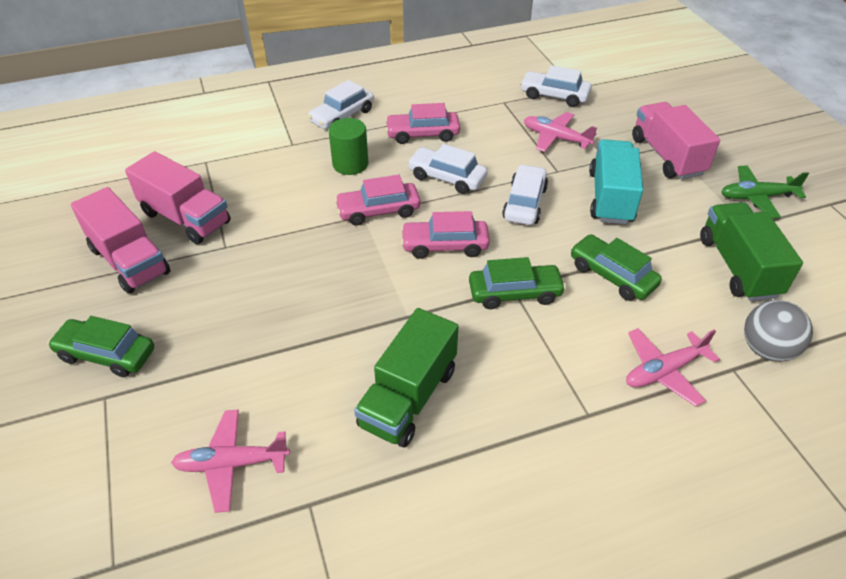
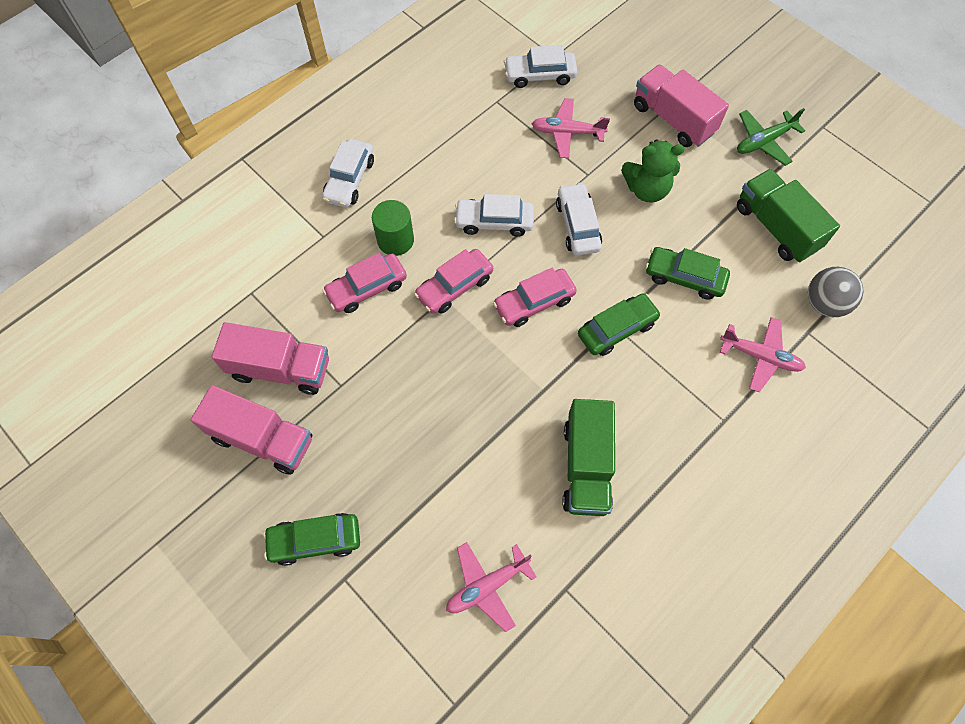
camera: 25 degrees left, 20 degrees up
pink car [385,103,460,144] -> pink car moved to [322,253,407,313]
turquoise truck [589,139,643,224] -> green teddy bear [621,139,685,203]
pink plane [626,328,720,407] -> pink plane turned 105 degrees counterclockwise [720,317,806,392]

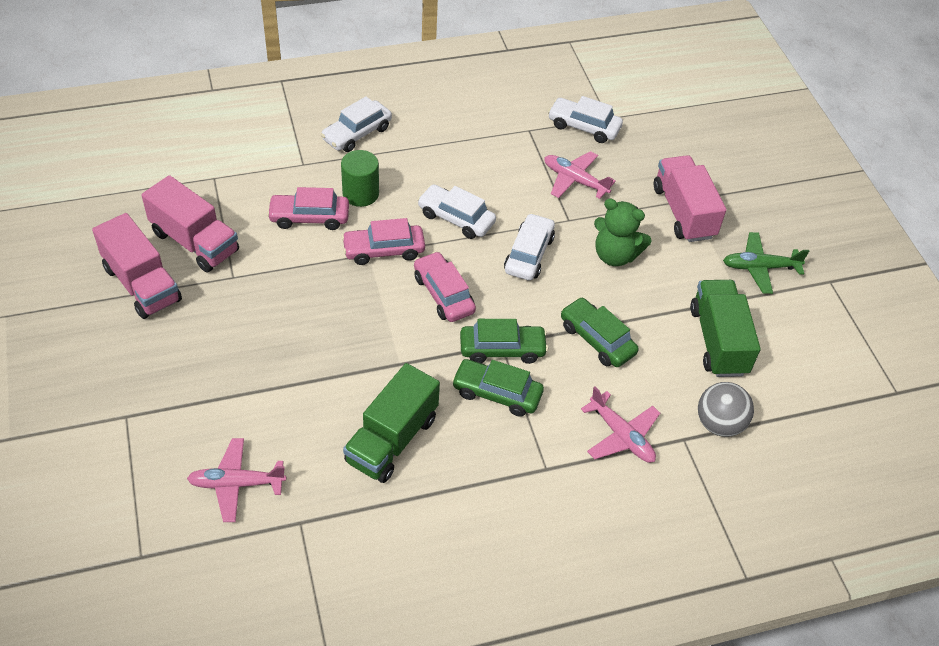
camera: 25 degrees right, 15 degrees down
green car [263,513,360,566] -> green car moved to [452,359,544,417]
pink car [493,268,577,327] -> pink car turned 60 degrees clockwise [414,251,476,322]

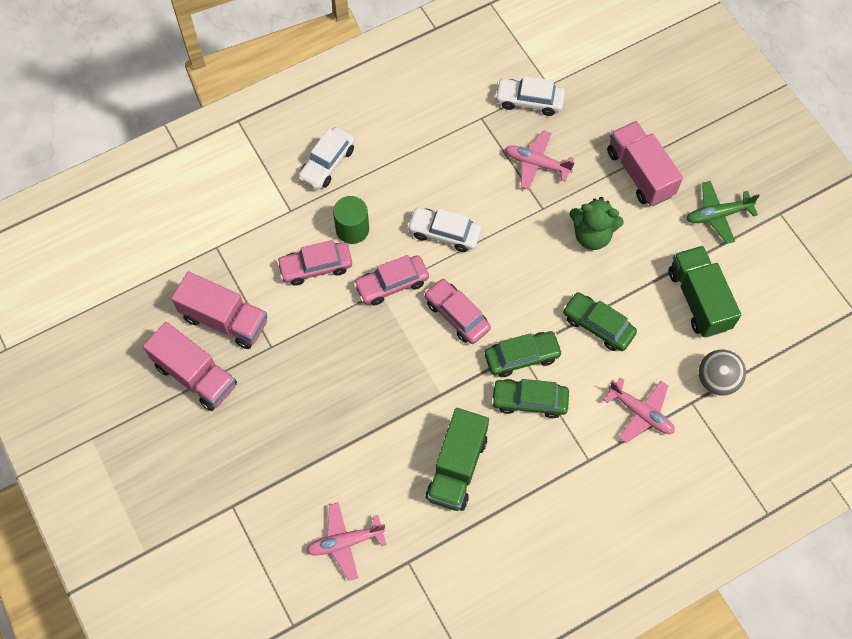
camera: 10 degrees left, 15 degrees up
white car [504,213,555,281] -> none

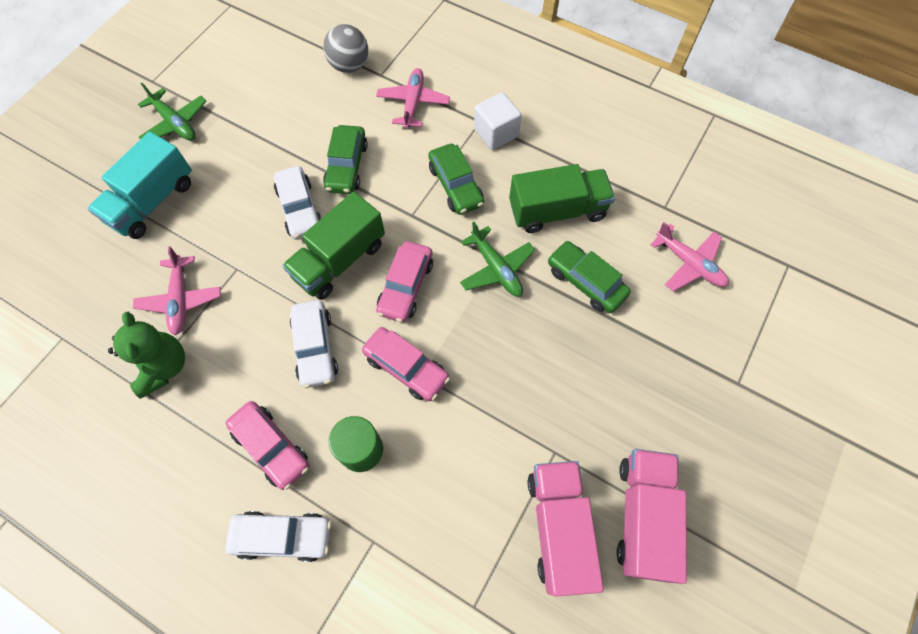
camera: 120 degrees left, 0 degrees up
pink car [277,240,352,286] -> pink car moved to [226,401,309,490]
green car [485,331,563,377] -> green car moved to [548,241,631,313]
white car [495,76,565,116] -> white car moved to [274,166,322,240]
green teddy bear [569,197,624,250] -> green teddy bear moved to [108,312,185,399]
pink truck [607,121,683,206] -> turquoise truck [88,132,192,239]
green truck [669,246,741,338] -> green truck moved to [282,192,385,300]
none -> green plane [460,222,535,297]
none -> white cube [474,92,522,150]

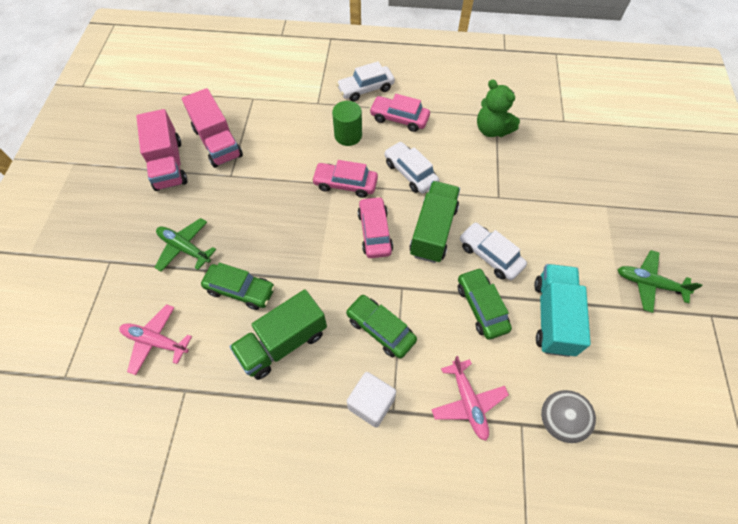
camera: 155 degrees right, 5 degrees down
turquoise truck [88,132,192,239] -> turquoise truck moved to [534,264,591,357]
pink plane [133,247,221,335] -> none
green plane [460,222,535,297] -> green plane moved to [154,218,216,272]

